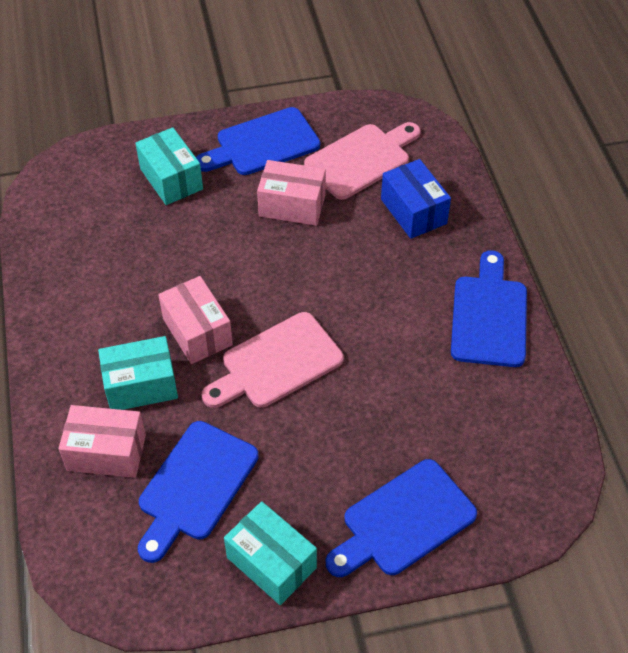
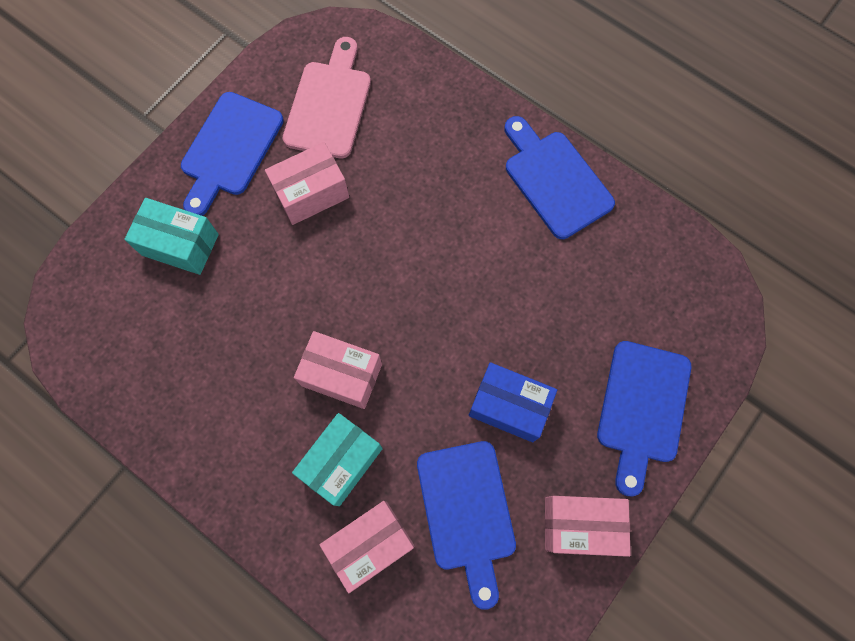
camera: 40 degrees left, 20 degrees up
pink cutting board [202,312,344,408] -> none
turquoise box [224,501,317,605] -> pink box [545,496,631,557]
blue box [381,159,451,239] -> blue box moved to [469,362,557,442]

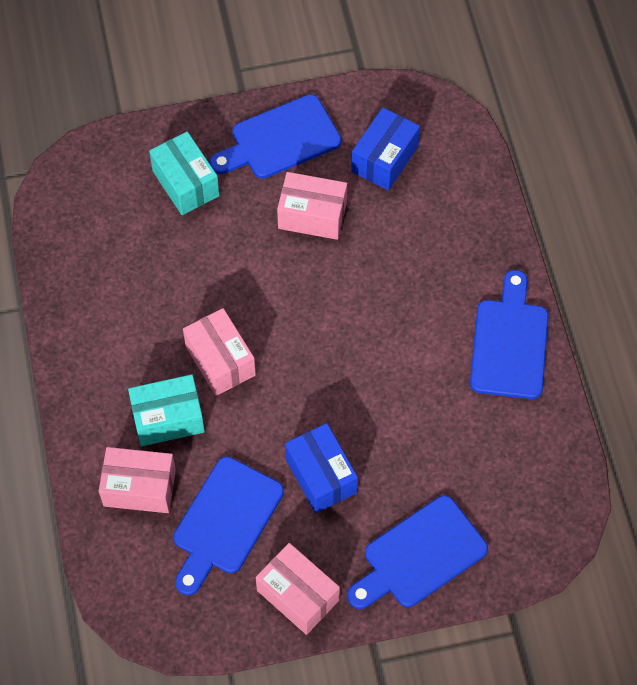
camera: 40 degrees right, 10 degrees down
pink cutting board [282,37,371,159] -> blue box [351,107,420,190]

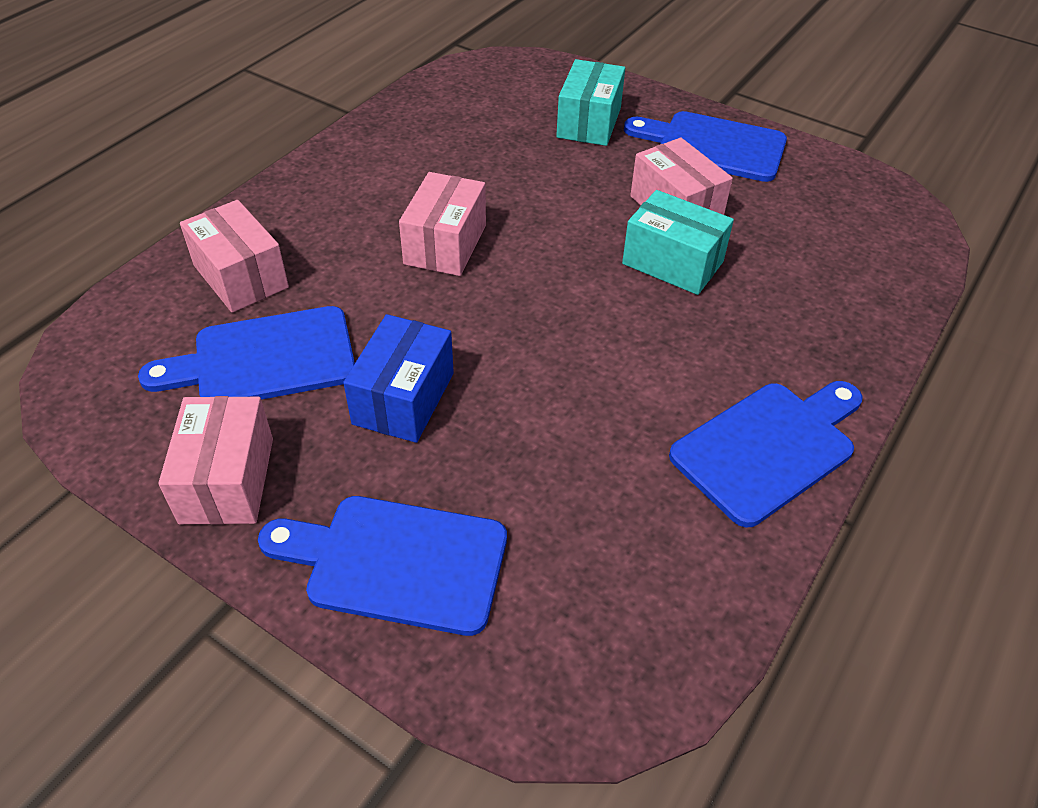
camera: 45 degrees right, 15 degrees down
turquoise box [128,374,205,446] -> turquoise box moved to [622,190,734,295]
blue box [351,107,420,190] -> none

